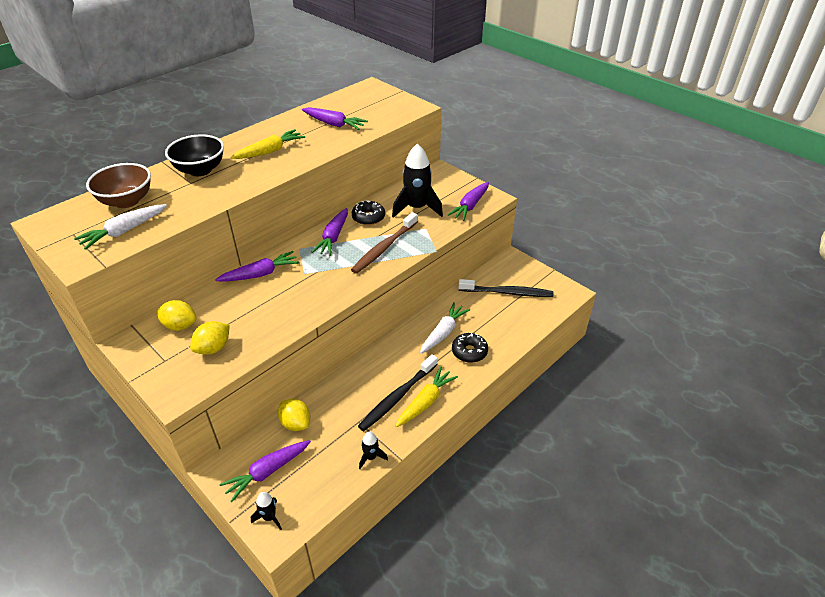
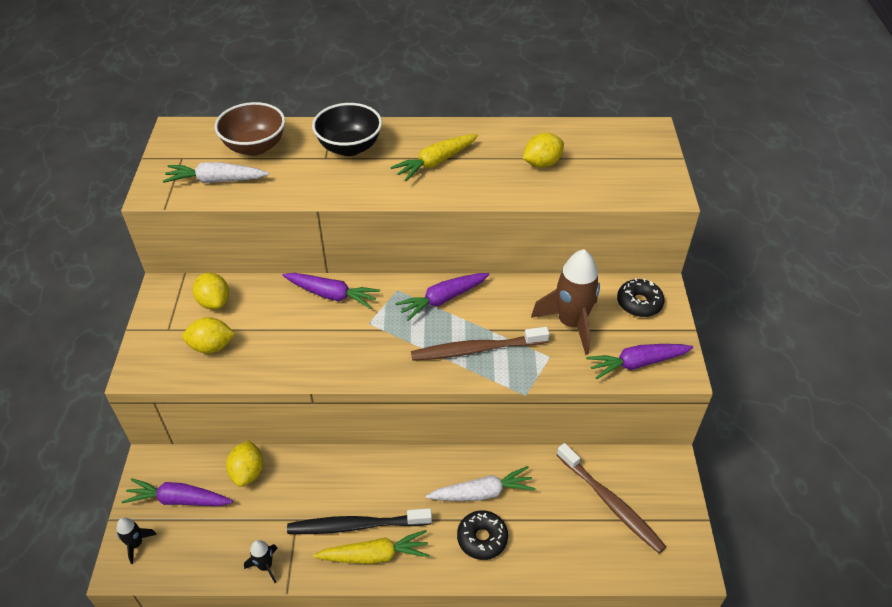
camera: 45 degrees right, 5 degrees up
yellow carrot [231,129,305,159] -> yellow carrot turned 135 degrees clockwise [390,134,478,181]
purple carrot [302,107,368,130] -> yellow lemon [523,133,564,168]
black donut [352,200,385,225] -> black donut moved to [617,278,664,317]
black rocket [392,143,443,218] -> brown rocket [531,249,600,355]
black toothbrush [458,279,554,297] -> brown toothbrush [557,443,666,554]

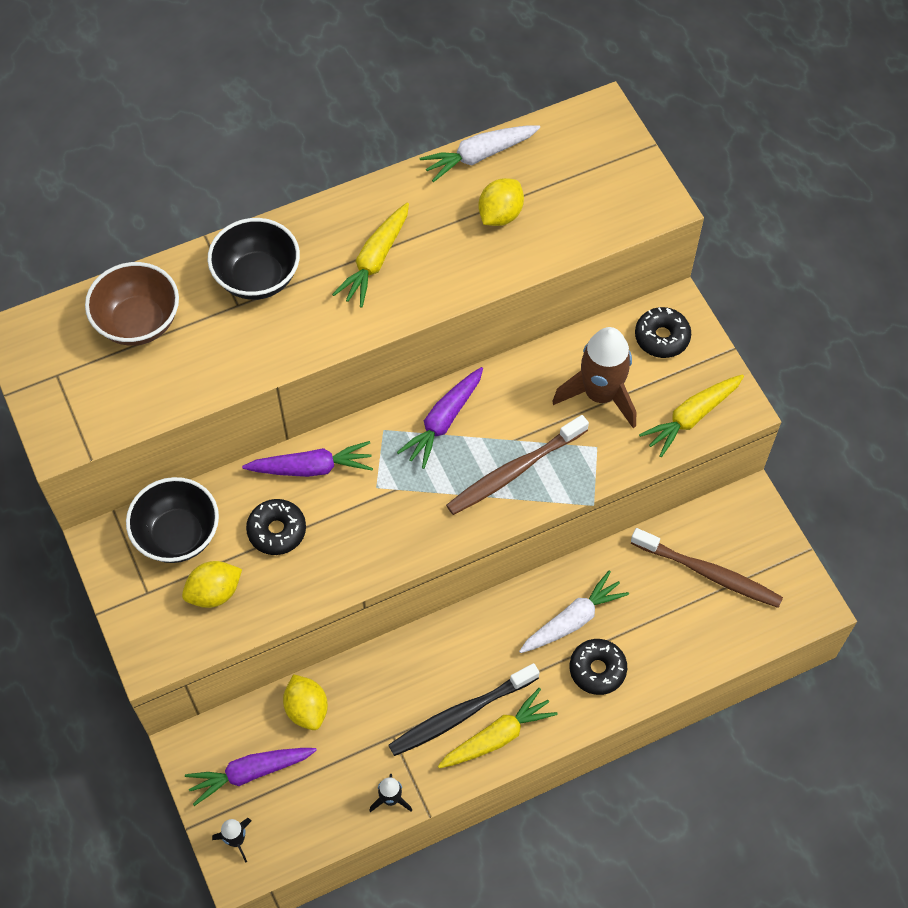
camera: 25 degrees left, 15 degrees up
white carrot [163,162,269,183] -> white carrot moved to [420,125,540,182]
yellow lemon [193,273,229,310] -> black bowl [126,477,219,563]
purple carrot [586,344,694,379] -> yellow carrot [639,374,744,457]
none -> black donut [246,499,306,555]

